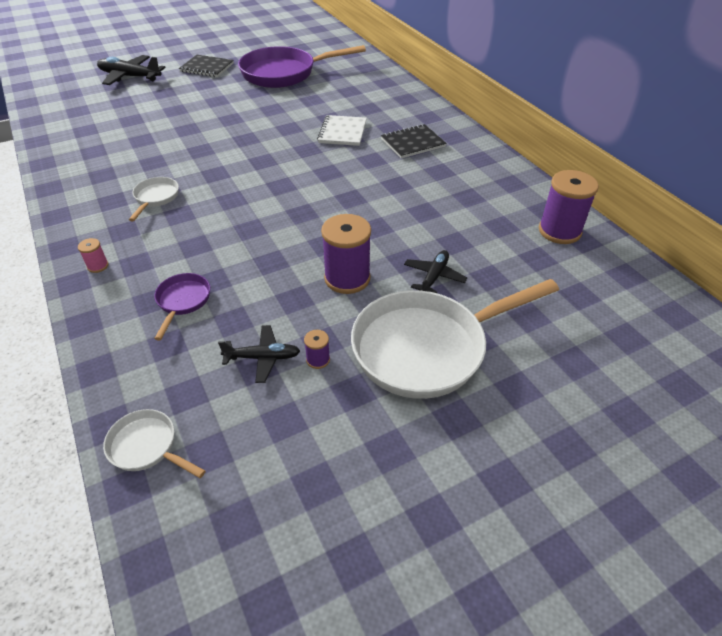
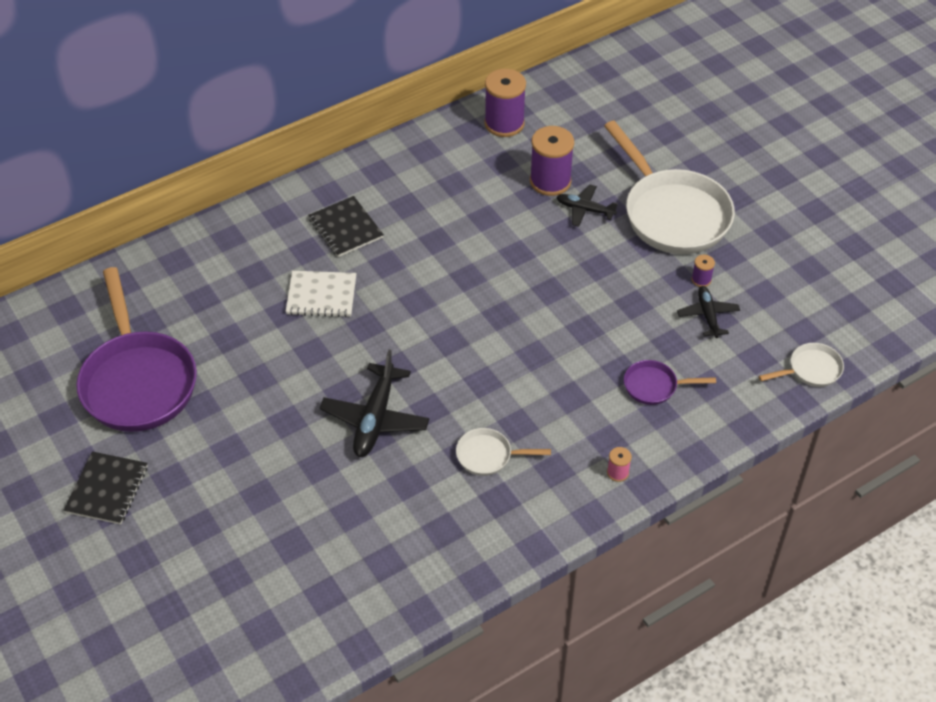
camera: 95 degrees left, 5 degrees up
black plane [97,55,165,85] -> black plane moved to [320,349,430,457]
white pan [103,409,206,478] -> white pan turned 135 degrees counterclockwise [759,343,844,387]
purple spool [321,214,371,294] -> purple spool moved to [530,126,574,196]

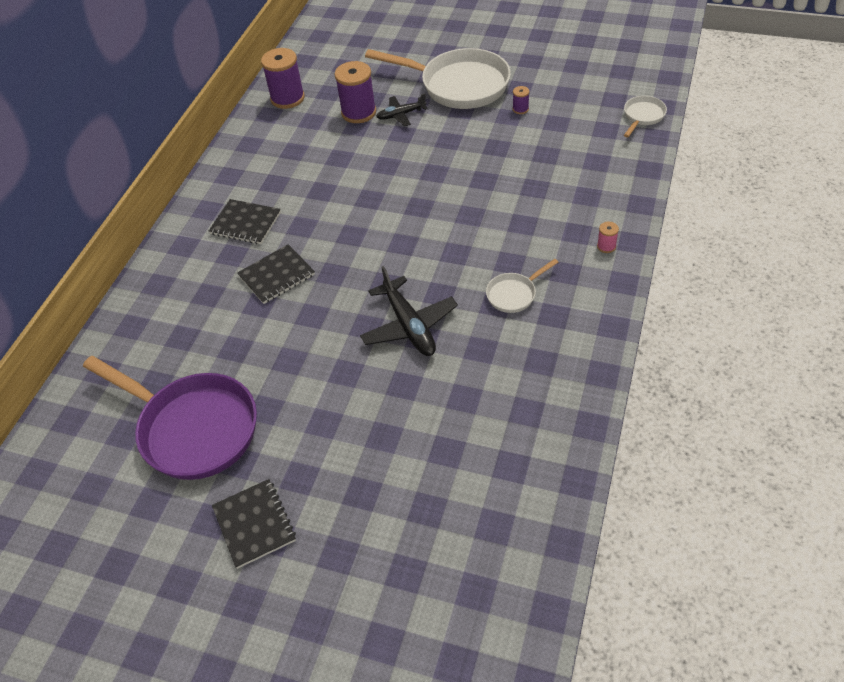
camera: 35 degrees left, 0 degrees up
white notebook [286,271,356,317] -> black notebook [237,244,315,304]
purple pan [624,360,716,405] -> none
black plane [677,286,740,338] -> none

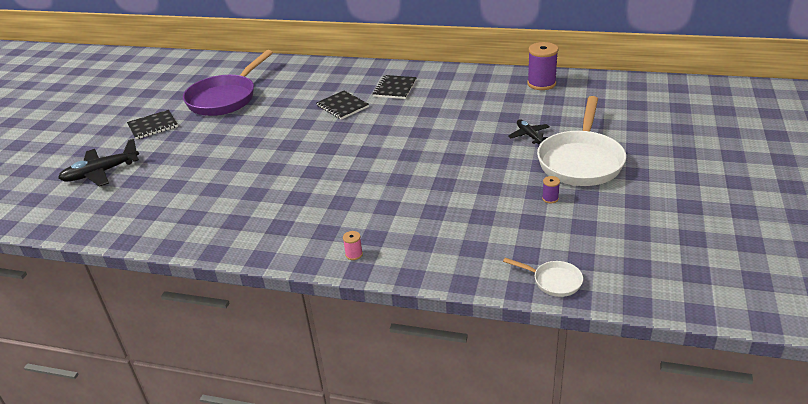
camera: 85 degrees right, 15 degrees down
purple spool [335,61,376,123] -> none
black plane [360,266,458,356] -> black plane moved to [58,139,139,187]
white pan [486,259,558,313] -> none

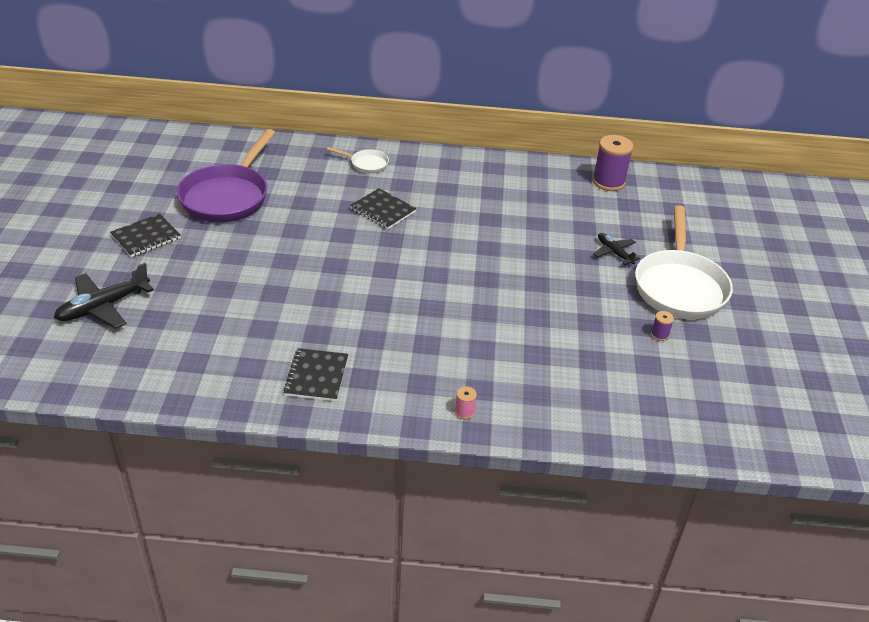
camera: 15 degrees left, 5 degrees up
black notebook [373,75,417,99] -> black notebook moved to [283,348,348,401]
white pan [503,258,583,297] -> white pan moved to [327,147,389,173]

